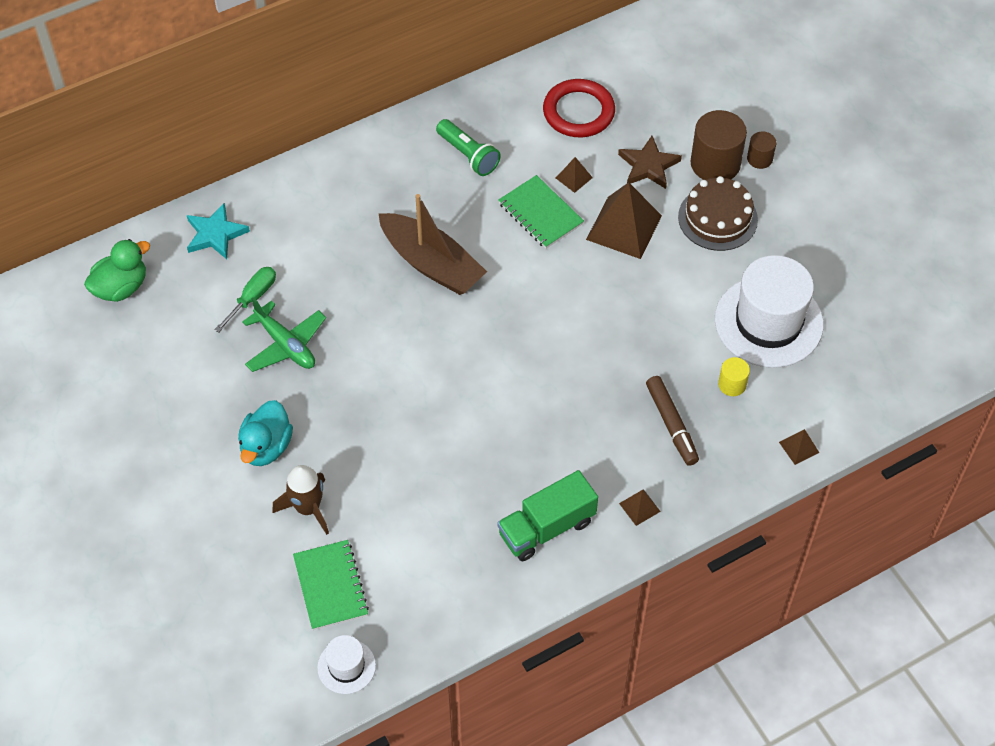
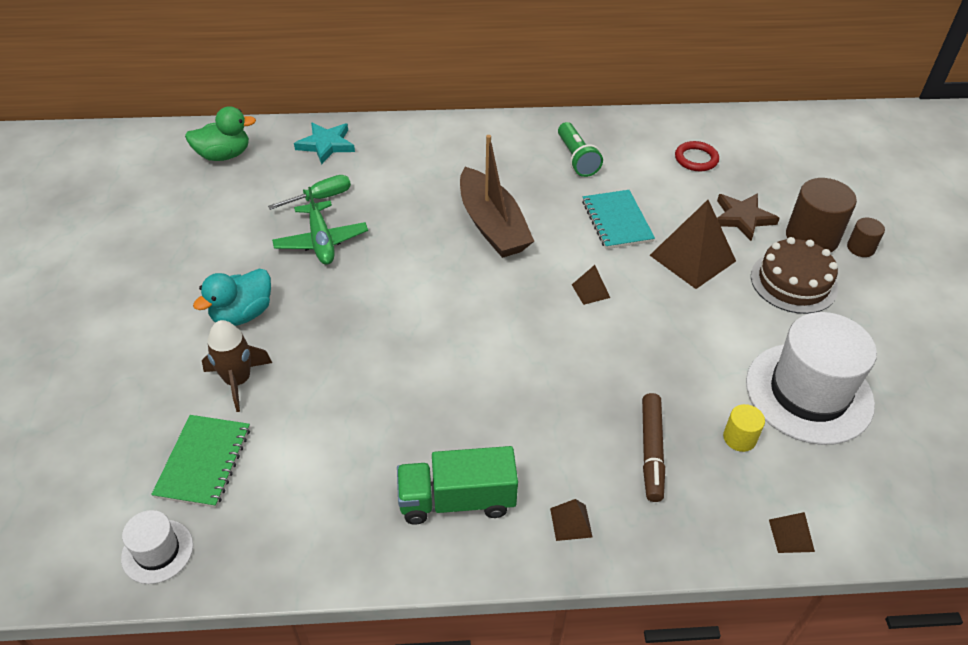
camera: 25 degrees right, 10 degrees down
green notebook [498,175,584,249] -> turquoise notebook [582,190,655,249]
red ring [543,79,615,137] -> red ring [675,141,719,171], size x0.62
brown pyramid [556,157,593,193] -> brown pyramid moved to [572,265,610,305]

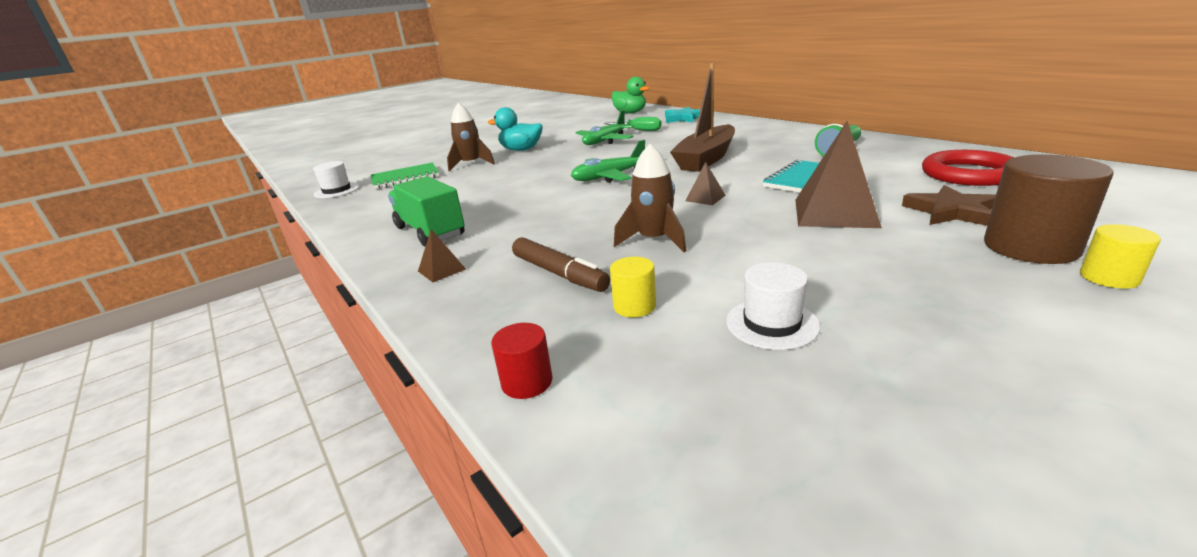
camera: 60 degrees right, 20 degrees down
brown marker [642,393,665,502] -> brown marker turned 105 degrees counterclockwise [512,237,610,292]
red ring [675,141,719,171] -> red ring [922,150,1014,186], size x1.60
white hat [746,312,877,445] -> white hat [726,262,820,350], size x0.48
brown cake [751,237,838,314] -> none
brown pyramid [769,512,815,553] -> red cylinder [491,323,552,399]
brown cylinder [847,217,885,257] -> yellow cylinder [1080,224,1161,289]
none -> green plane [571,140,645,183]
none -> brown rocket [614,144,686,252]

